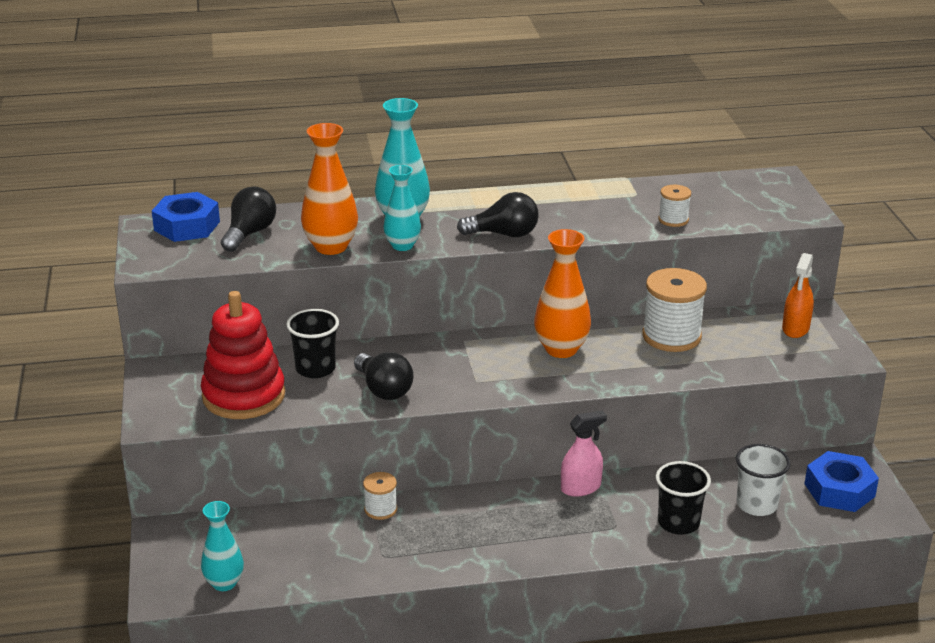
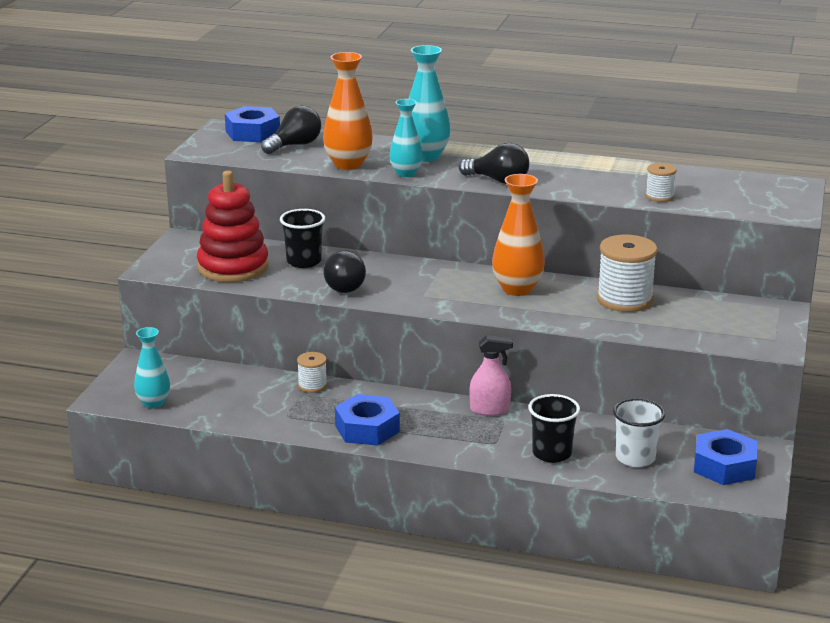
camera: 25 degrees right, 5 degrees down
orange spray bottle [782,253,814,338] -> none
none -> blue nut [335,394,400,446]

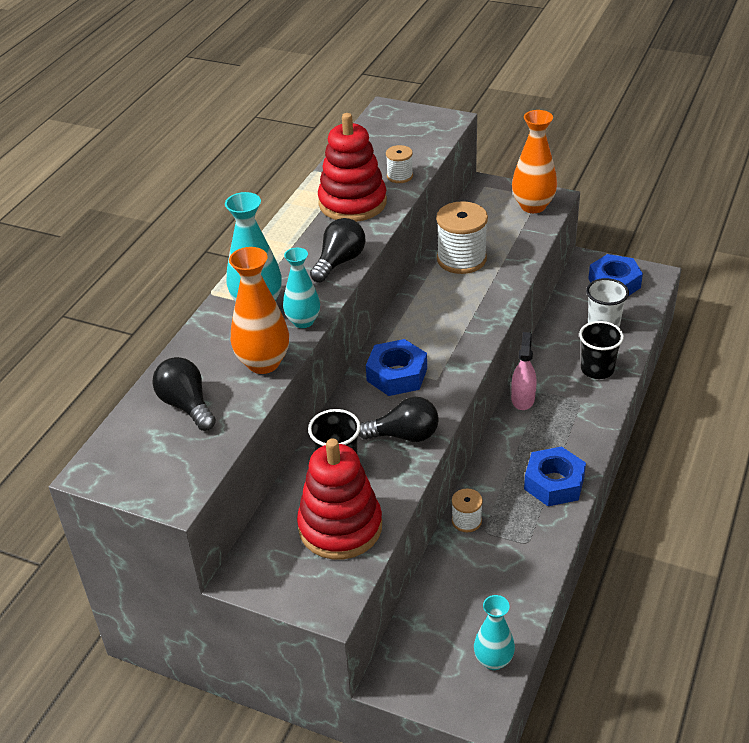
camera: 80 degrees left, 15 degrees up
blue nut [225,106,280,142] -> blue nut moved to [366,339,427,396]
orange vase [492,174,545,296] -> orange vase moved to [512,110,557,213]
none -> red stacking toy [318,113,387,222]

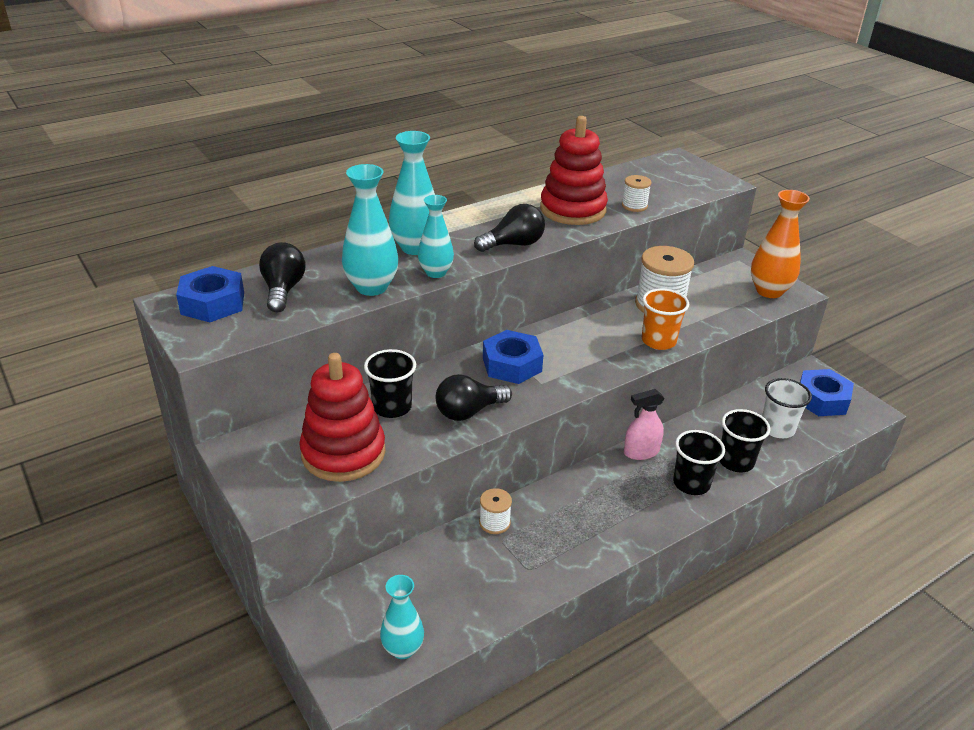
camera: 30 degrees right, 5 degrees down
orange vase [229,247,289,374] -> turquoise vase [342,164,398,296]
black light bulb [358,397,439,442] -> black light bulb turned 120 degrees clockwise [436,374,512,421]
pink spray bottle [511,332,537,410] -> pink spray bottle turned 150 degrees counterclockwise [624,389,664,460]
blue nut [524,446,586,506] -> blue nut moved to [176,266,244,322]
none -> orange cup [642,288,689,350]
none -> black cup [673,430,725,495]

